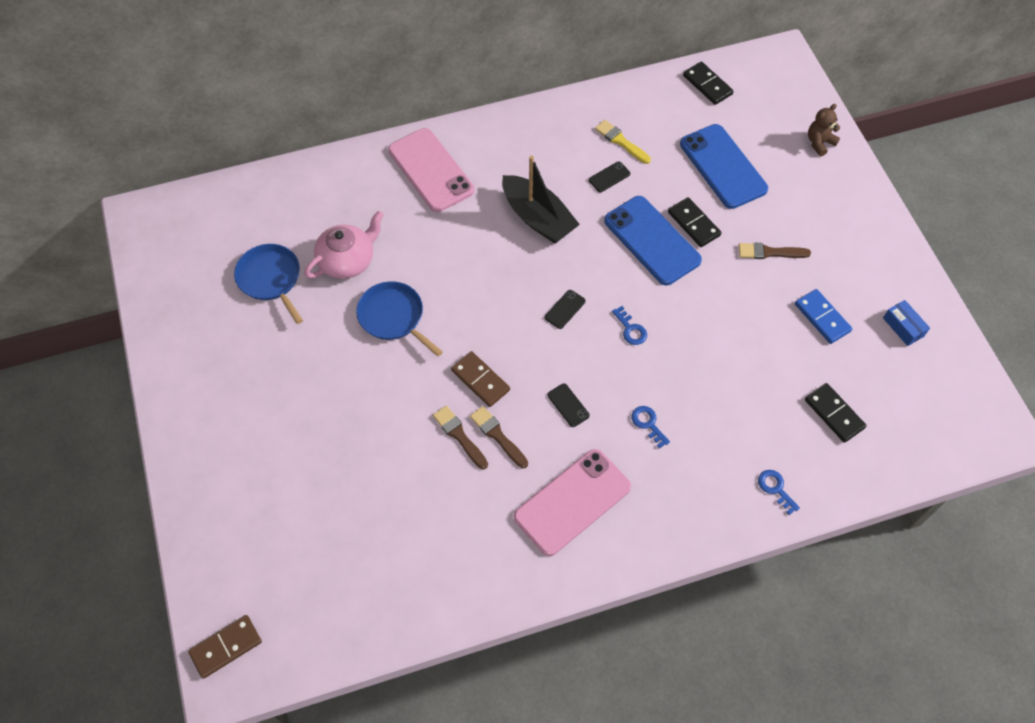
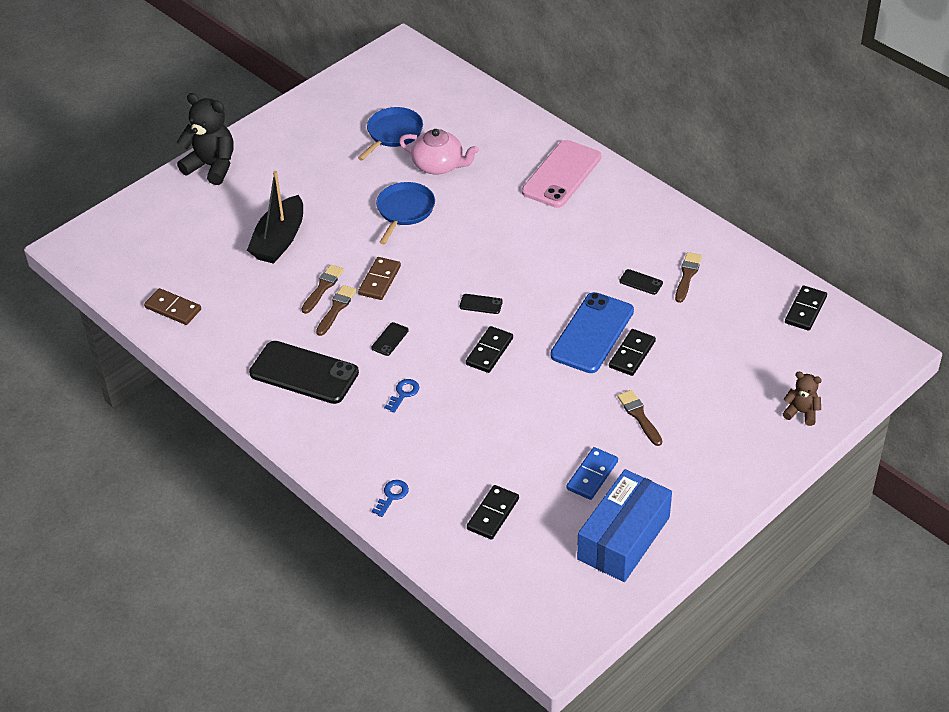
camera: 65 degrees right, 15 degrees down
brown domino [188,615,262,679] -> brown domino moved to [144,288,201,325]
black boat [502,156,580,244] -> black boat moved to [247,171,303,264]
pink phone [514,449,631,556] -> black phone [249,341,359,404]
yellow brush [595,120,651,164] -> brown brush [675,252,702,303]
blue key [612,306,647,345] -> black domino [466,326,513,373]
blue phone [680,124,768,209] -> none
blue box [883,300,930,346] -> blue box [577,469,672,582], size x2.34
none -> black teddy bear [177,93,234,185]

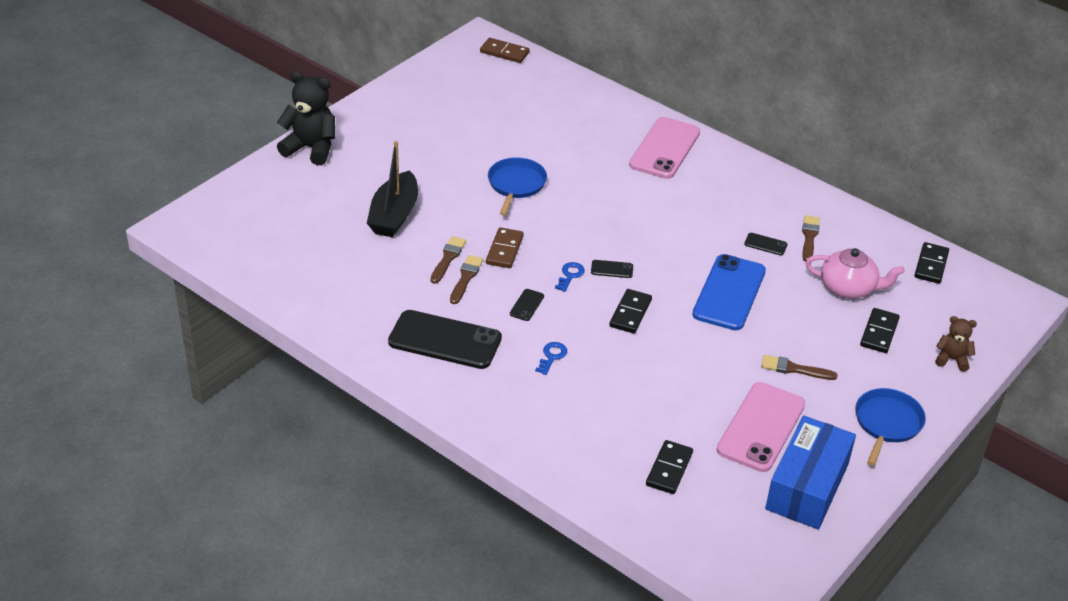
camera: 10 degrees left, 5 degrees down
brown domino [144,288,201,325] -> brown domino moved to [480,38,530,63]
blue pan [358,107,423,161] -> blue pan moved to [855,388,926,465]
blue key [372,480,409,517] -> blue key moved to [555,262,585,292]
pink teapot [399,129,479,175] -> pink teapot moved to [805,248,905,299]
blue domino [566,447,618,500] -> pink phone [717,382,805,472]
black domino [609,329,656,376] -> black domino moved to [860,308,900,353]
brown brush [617,390,662,446] -> brown brush turned 45 degrees counterclockwise [761,355,838,380]

